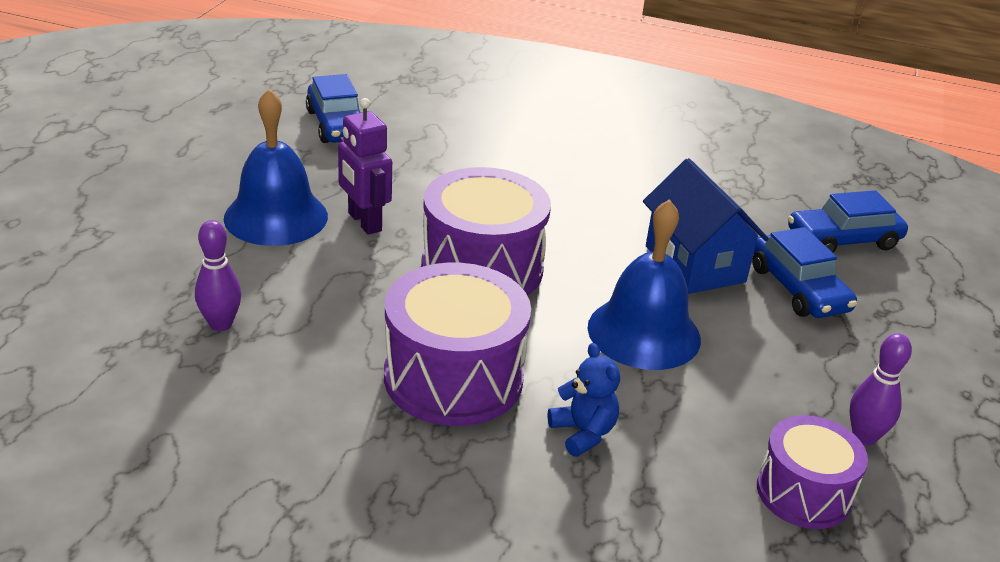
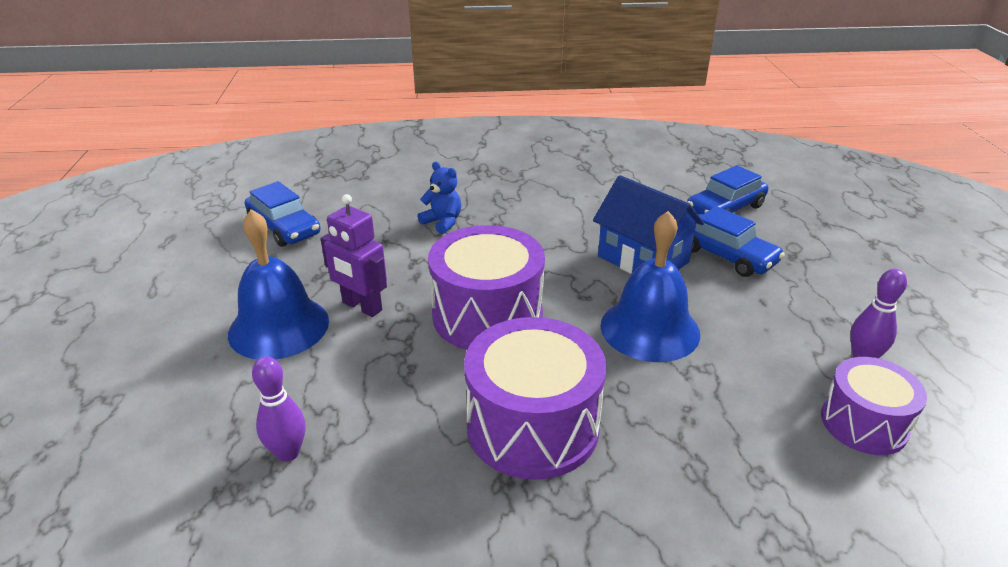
camera: 20 degrees left, 0 degrees up
blue teddy bear [548,343,620,457] -> blue teddy bear moved to [418,162,461,234]

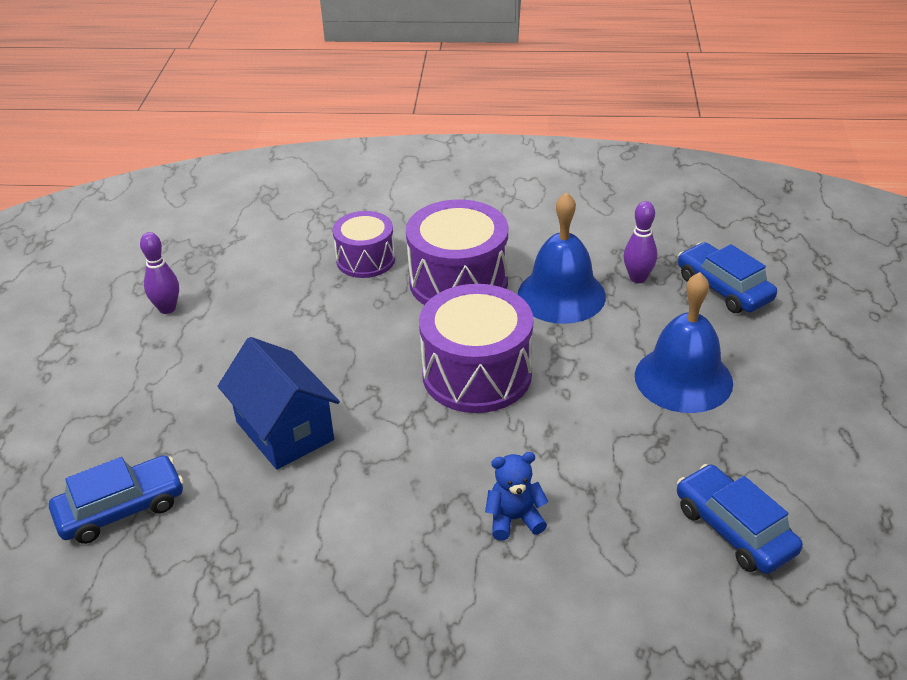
camera: 170 degrees left, 5 degrees up
purple robot [320,194,387,317] -> none
blue teddy bear [418,162,461,234] -> blue teddy bear turned 120 degrees clockwise [485,452,549,541]
blue bell [601,211,700,362] -> blue bell moved to [518,192,606,324]
blue car [691,206,785,277] -> blue car moved to [678,242,777,313]
purple drum [821,357,927,455] -> purple drum moved to [333,211,395,278]

